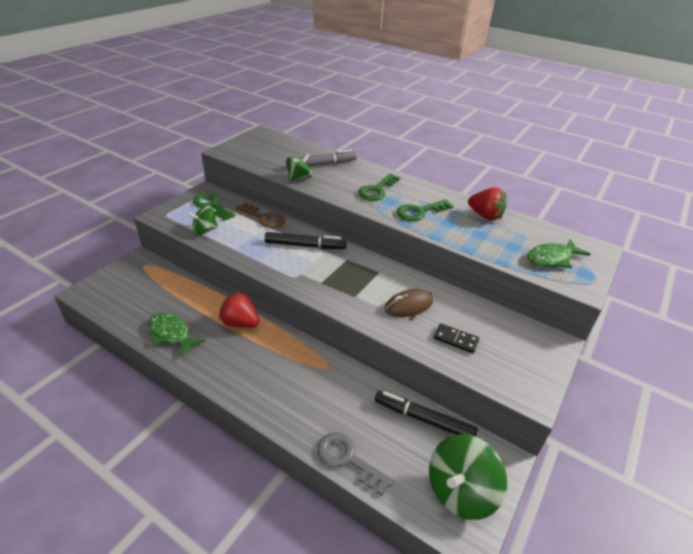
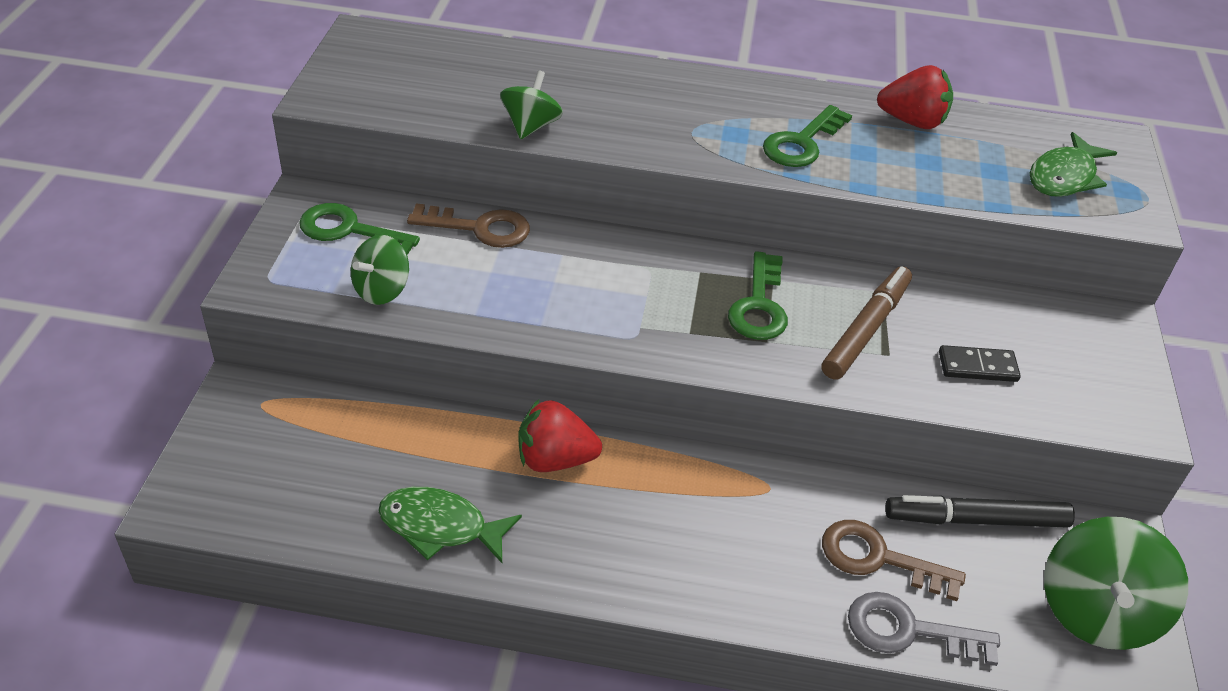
camera: 25 degrees left, 5 degrees up
black marker [265,232,347,249] -> none
grey marker [286,149,357,169] -> none
green key [358,173,400,201] -> green key moved to [728,251,788,340]
brown mouse [385,289,433,317] -> brown marker [822,266,912,380]
none -> brown key [822,520,966,601]

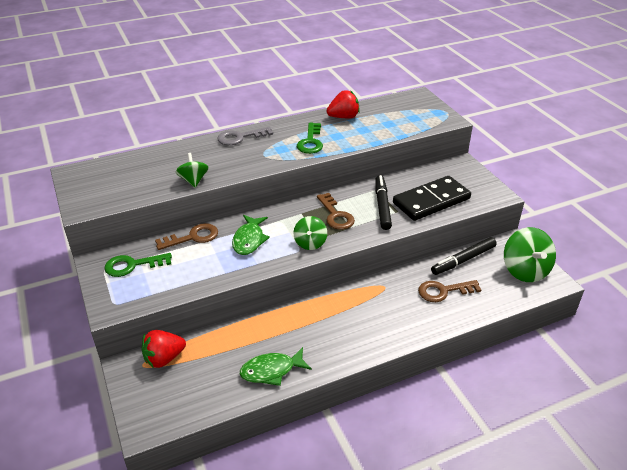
camera: 30 degrees left, 5 degrees down
green spinning top [351,235,409,305] -> green spinning top moved to [294,216,327,250]
red strawberry [518,399,602,472] -> red strawberry moved to [142,330,186,368]
green key [728,251,788,340] -> brown key [317,193,355,230]
brown marker [822,266,912,380] -> black marker [375,175,392,230]
grey key [848,592,1000,666] -> grey key moved to [217,127,273,145]
black domino [939,345,1021,382] -> black domino [393,176,471,221], size x2.21
green fish [1030,132,1117,197] -> green fish moved to [232,215,270,255]

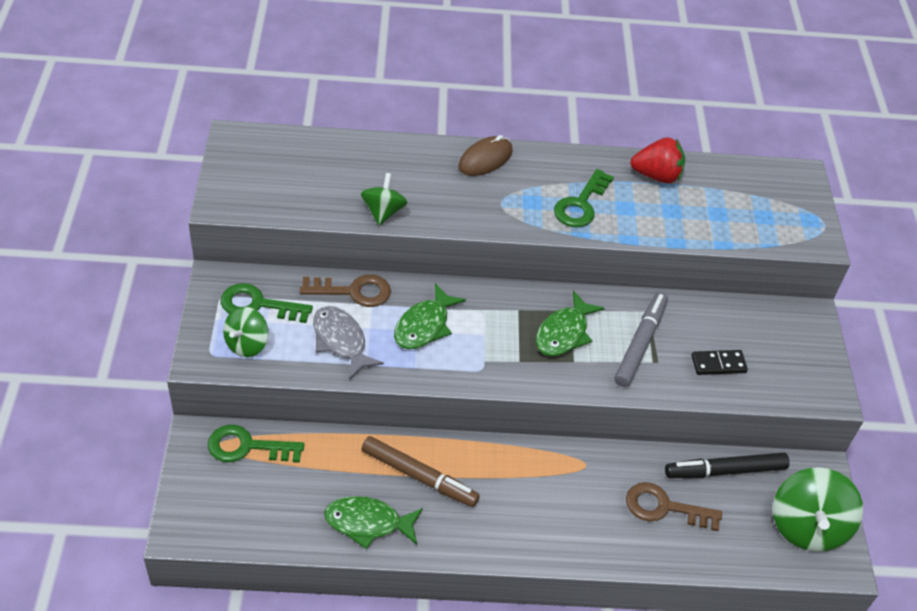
camera: 20 degrees right, 10 degrees up
red strawberry [142,330,186,368] -> green key [208,425,304,463]
grey key [217,127,273,145] -> brown mouse [458,135,513,176]
green spinning top [294,216,327,250] -> green spinning top moved to [223,307,268,357]
brown key [317,193,355,230] -> green fish [536,291,605,356]
black marker [375,175,392,230] -> grey marker [614,292,668,387]
black domino [393,176,471,221] -> black domino [691,350,748,375], size x0.45
none -> grey fish [313,306,384,379]
none -> brown marker [362,436,480,507]

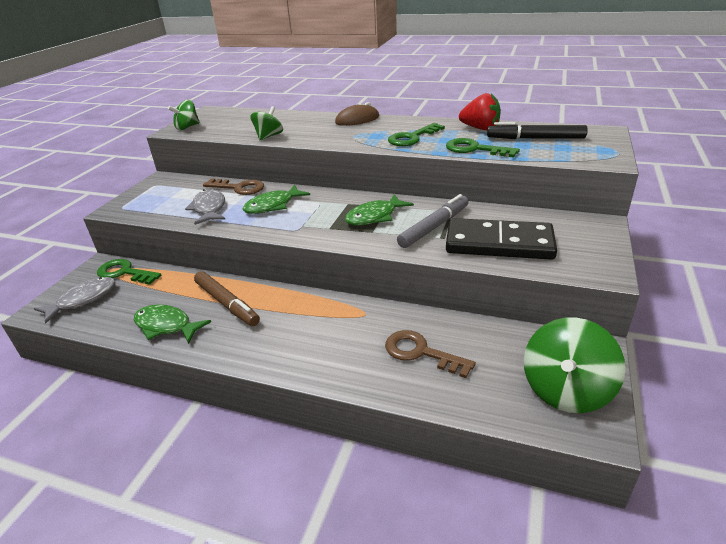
camera: 25 degrees right, 15 degrees down
green key [220,283,313,323] -> green key moved to [446,138,520,157]
green spinning top [223,307,268,357] -> green spinning top moved to [168,100,200,130]
black marker [665,453,790,478] -> black marker moved to [487,122,588,139]
black domino [691,350,748,375] -> black domino [446,218,557,260], size x2.21
none -> grey fish [34,277,115,323]

